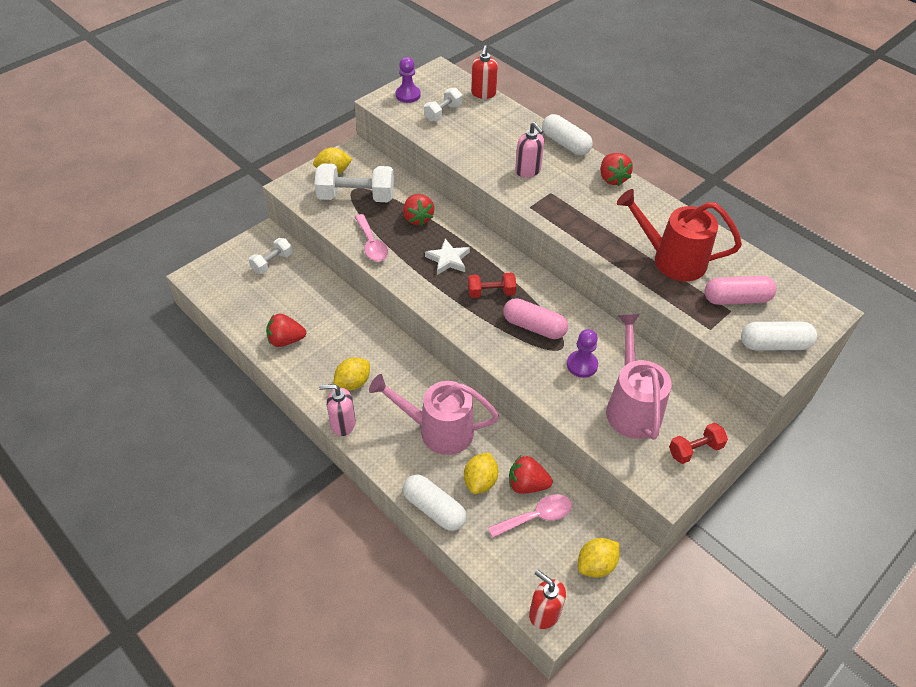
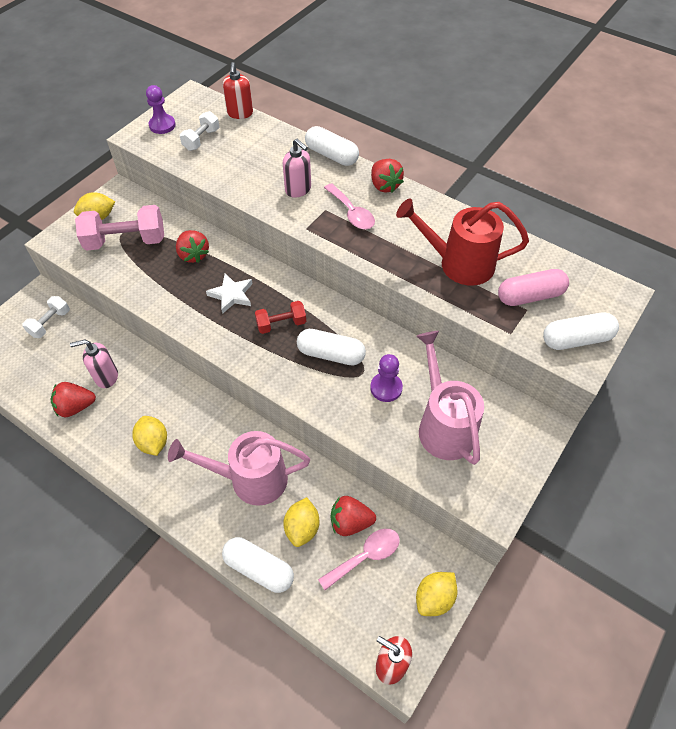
camera: 10 degrees left, 5 degrees up
white dumbbell [315,163,394,202] -> pink dumbbell [75,205,164,251]
pink soap dispenser [319,384,356,436] -> pink soap dispenser moved to [70,340,118,388]
yellow lemon [333,357,370,391] -> yellow lemon turned 60 degrees counterclockwise [132,416,167,456]
pink spoon [355,214,388,262] -> pink spoon moved to [324,183,375,229]
pink capsule [503,298,568,339] -> white capsule [297,329,366,365]
red dumbbell [669,423,728,464] -> none

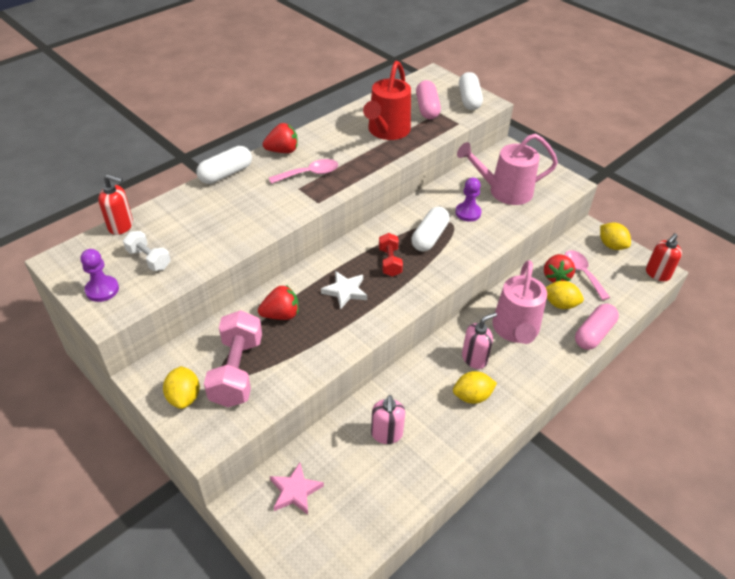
camera: 80 degrees left, 10 degrees down
white dumbbell [22,296,70,338] -> pink star [270,463,324,515]
red strawberry [51,382,96,417] -> none
white capsule [222,537,294,593] -> pink capsule [575,303,619,350]
pink soap dispenser [283,139,311,198] -> pink soap dispenser moved to [462,312,497,369]

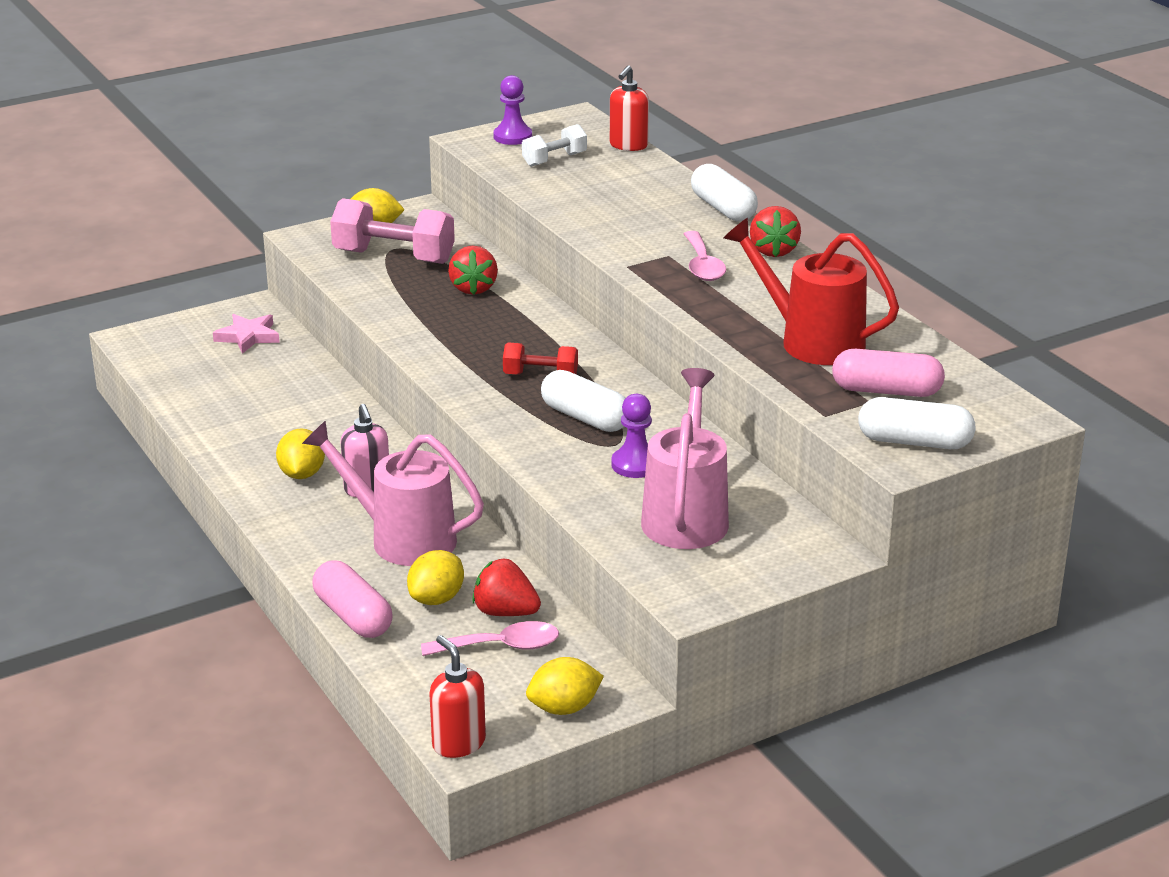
camera: 105 degrees right, 15 degrees down
white star [321,271,367,309] -> none
pink soap dispenser [371,395,405,444] -> none

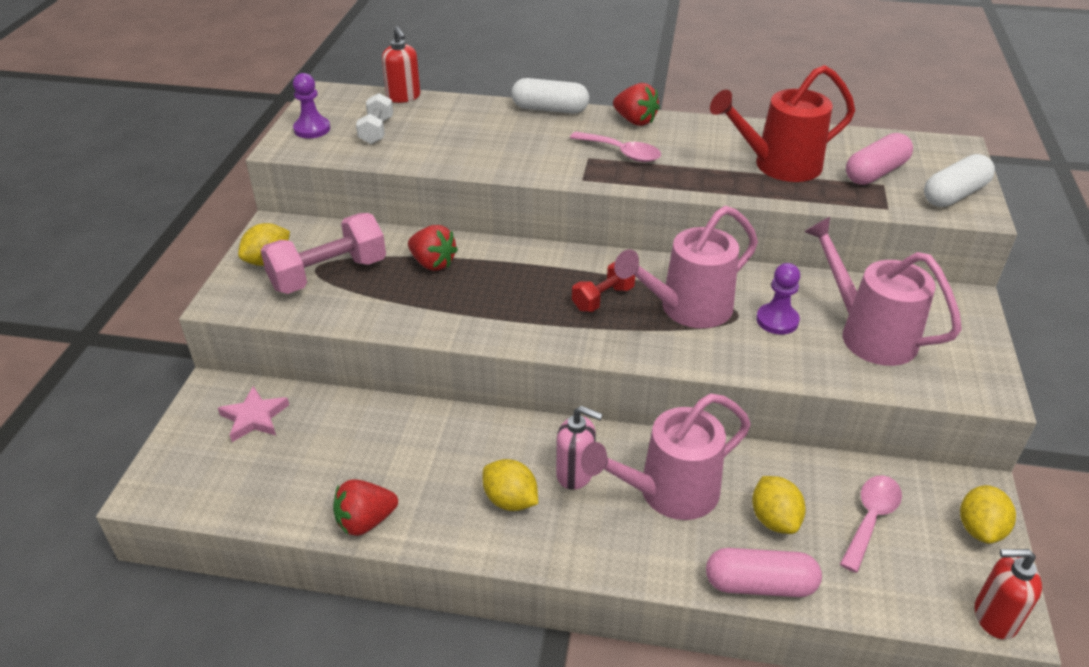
camera: 50 degrees left, 10 degrees up
red strawberry [472,559,541,616] -> red strawberry moved to [333,479,398,536]
white capsule [541,370,626,432] -> pink watering can [614,206,758,328]

